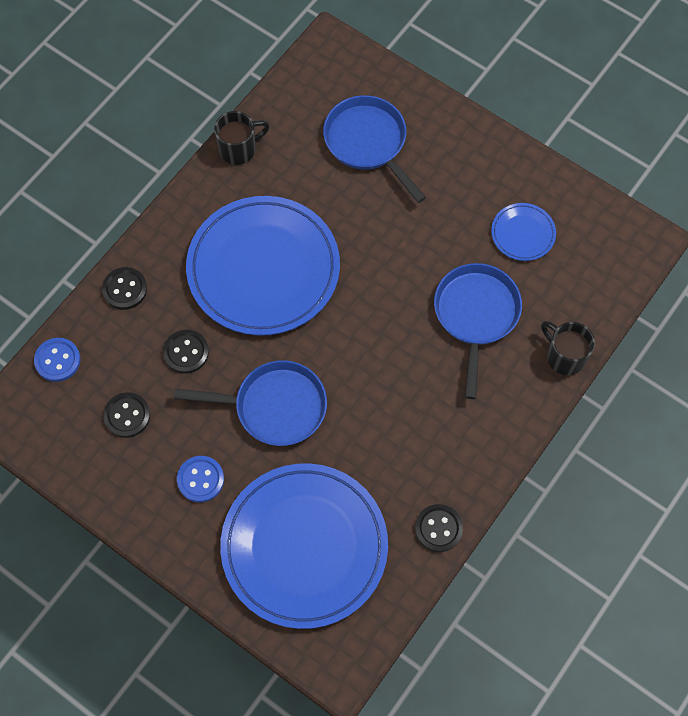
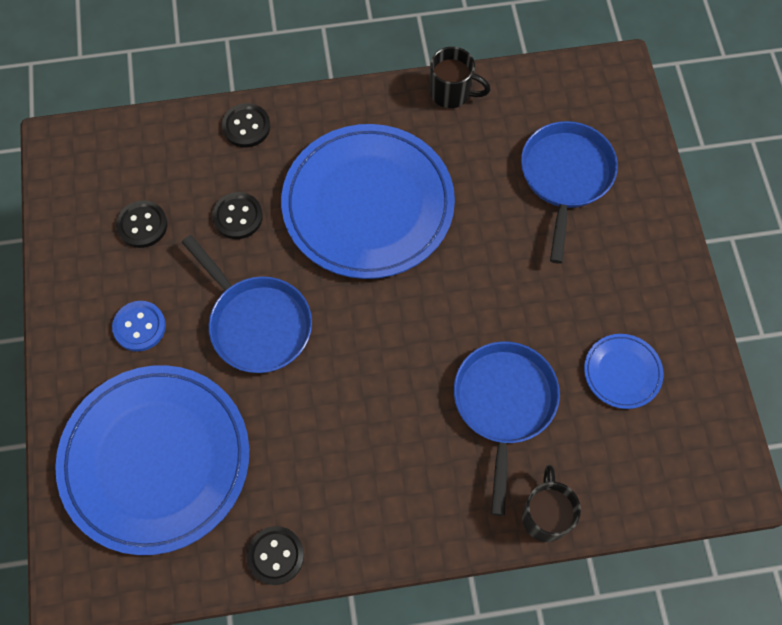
camera: 45 degrees right, 0 degrees up
blue button [34,338,81,382] -> none
blue pan [434,263,522,399] -> blue pan turned 45 degrees counterclockwise [454,341,560,516]

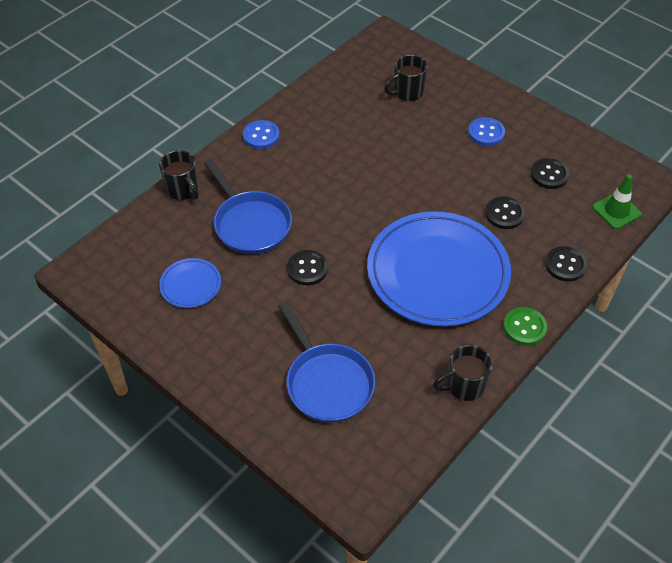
camera: 140 degrees right, 15 degrees down
blue plate [55,365,249,555] -> black mug [384,55,428,101]
blue pan [182,235,312,373] -> none
black button [247,526,304,585] -> black button moved to [287,250,328,285]
none -> blue button [243,120,279,149]
none -> green button [503,307,547,346]
none -> green traffic cone [592,174,642,229]

